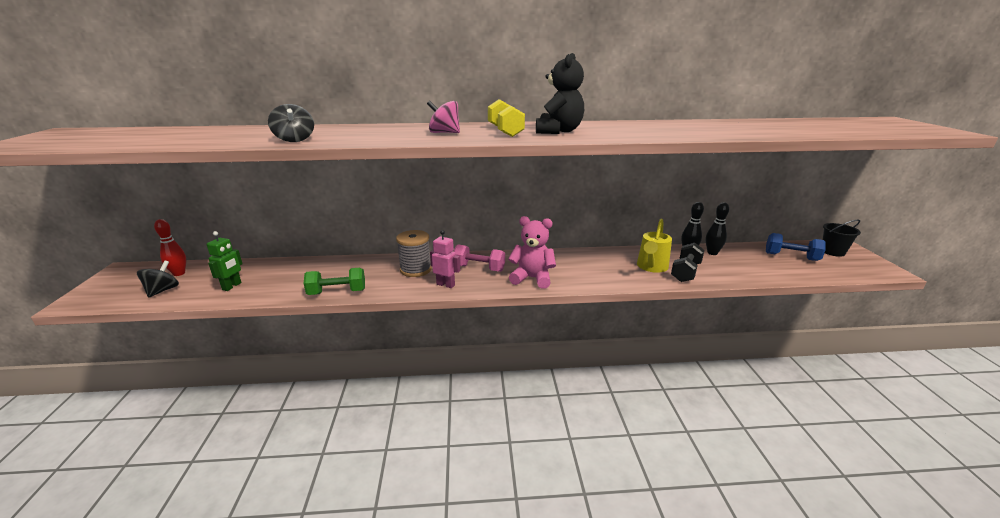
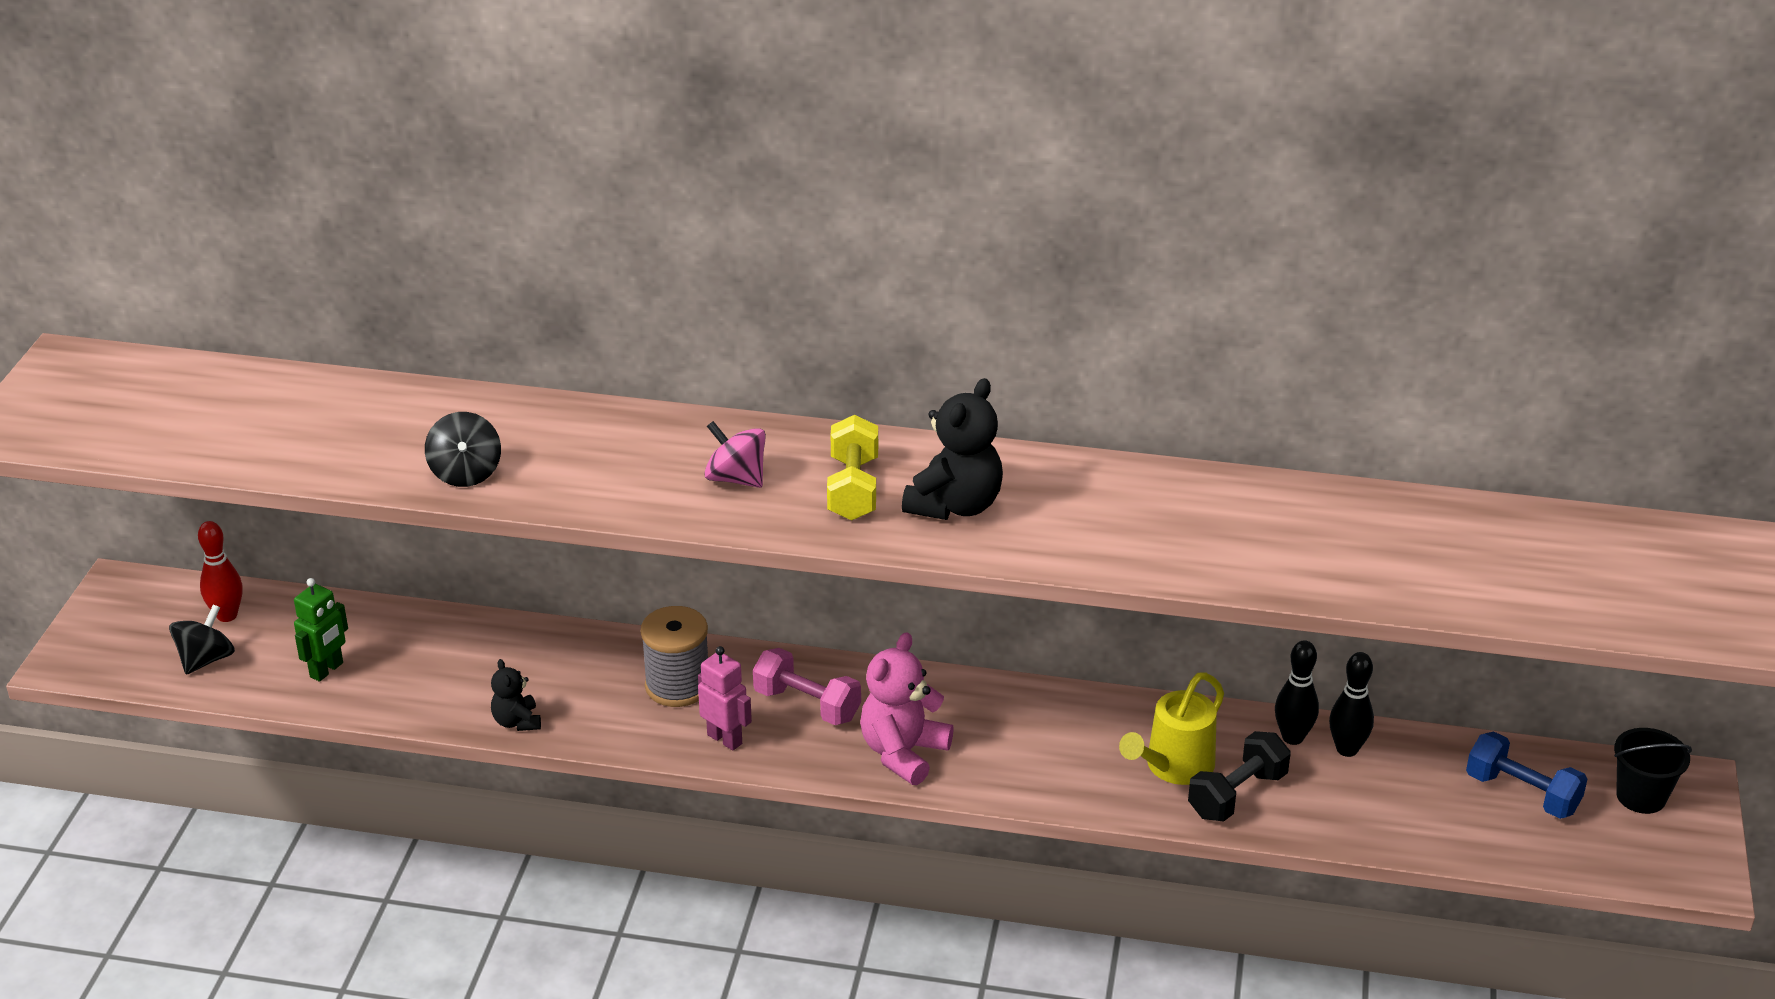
camera: 15 degrees right, 10 degrees up
green dumbbell [304,268,365,295] -> black teddy bear [491,659,541,731]
pink teddy bear [508,216,556,289] -> pink teddy bear turned 90 degrees counterclockwise [860,632,954,785]

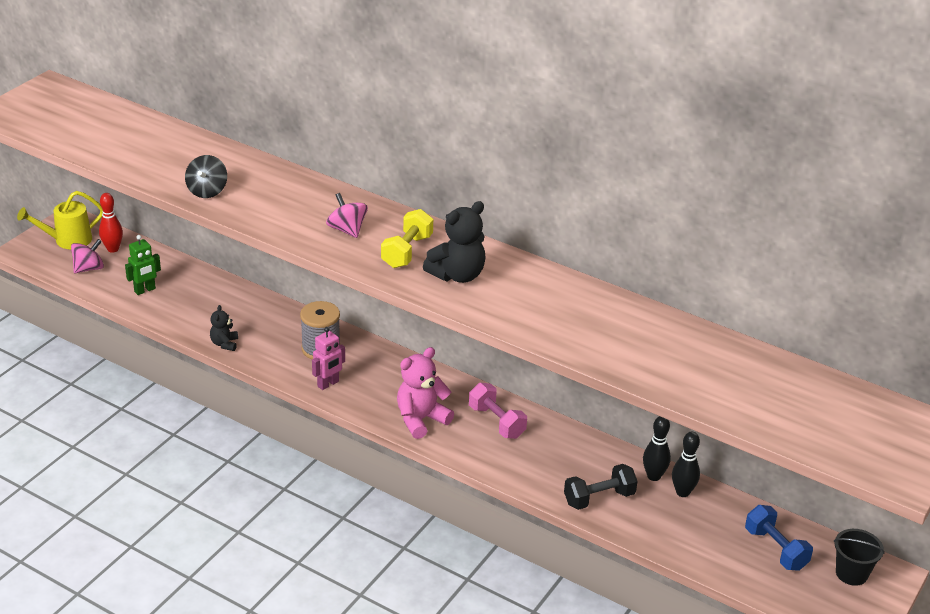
camera: 20 degrees right, 0 degrees up
black spinning top [169,604,235,675] -> pink spinning top [71,239,104,273]
pink robot [698,646,752,751] -> pink robot turned 75 degrees clockwise [312,327,345,390]
pink dumbbell [753,648,861,725] -> pink dumbbell moved to [469,383,527,439]
yellow watering can [1119,672,1224,785] -> yellow watering can moved to [17,191,103,249]

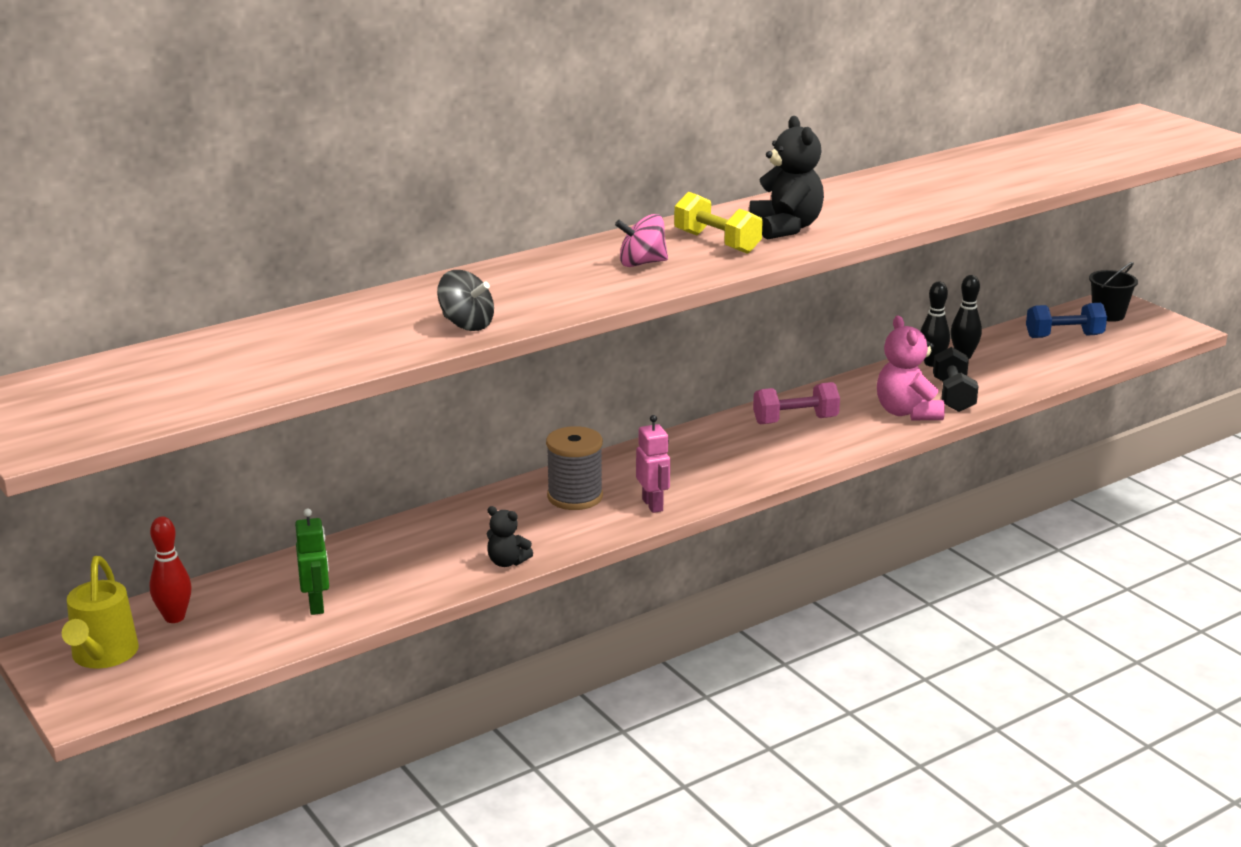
camera: 65 degrees left, 10 degrees down
pink spinning top [71,239,104,273] -> none
pink teddy bear [397,347,454,439] -> pink teddy bear moved to [877,316,945,420]

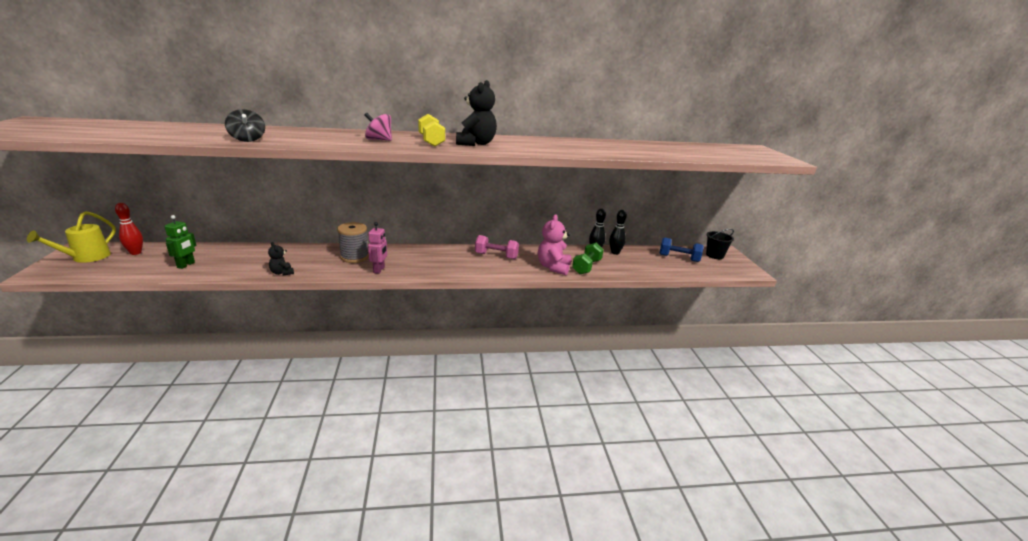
camera: 25 degrees right, 0 degrees up
black dumbbell [933,347,978,412] -> green dumbbell [572,243,604,274]

